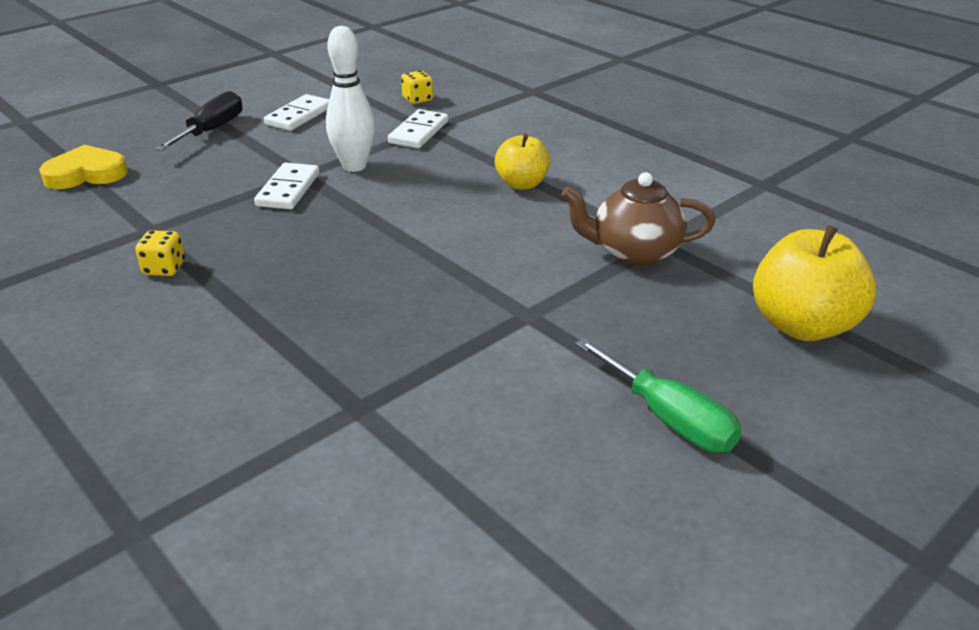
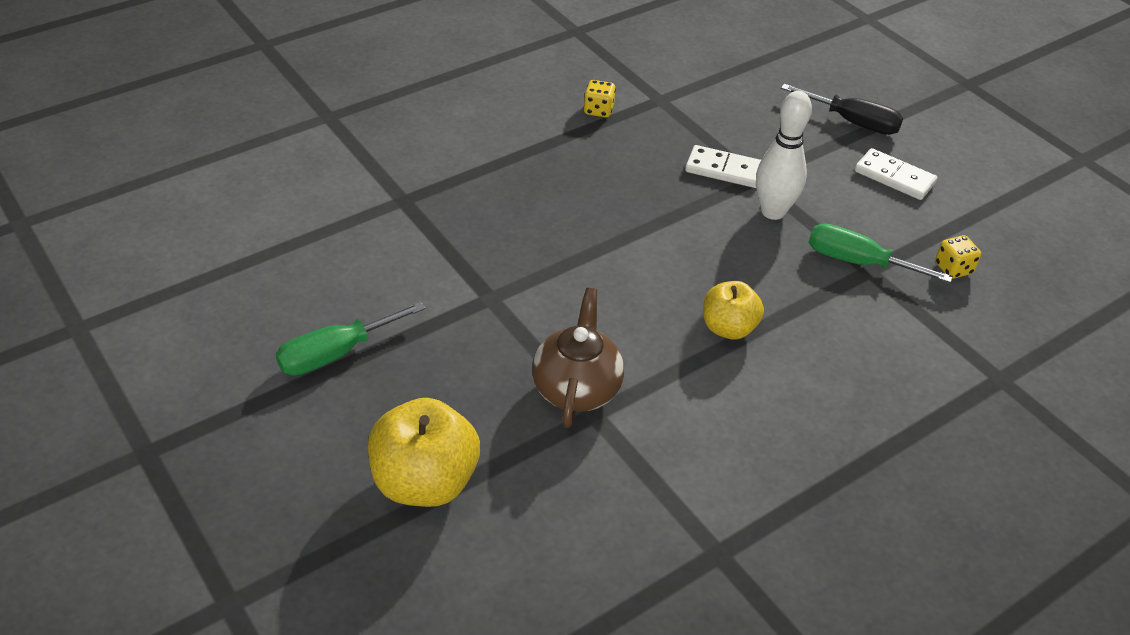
camera: 95 degrees right, 10 degrees up
yellow heart [39,145,128,189] -> none
white domino [388,109,448,148] -> green screwdriver [808,223,953,283]

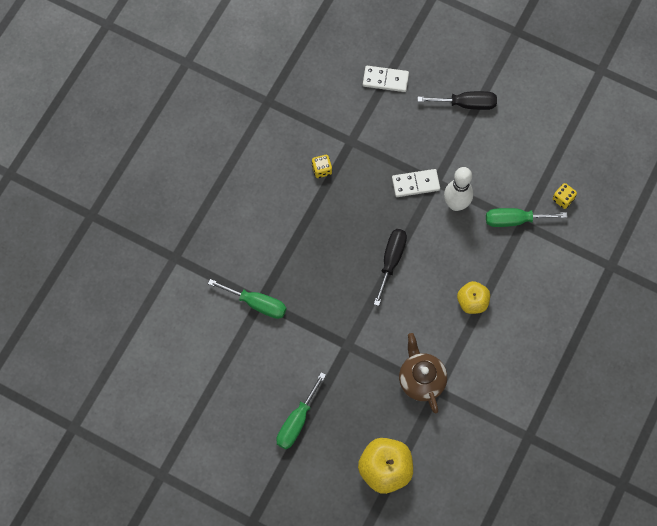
camera: 25 degrees left, 25 degrees up
white domino [855,148,937,200] -> white domino moved to [363,66,409,92]
none -> green screwdriver [208,279,287,319]
none -> black screwdriver [374,229,407,306]

